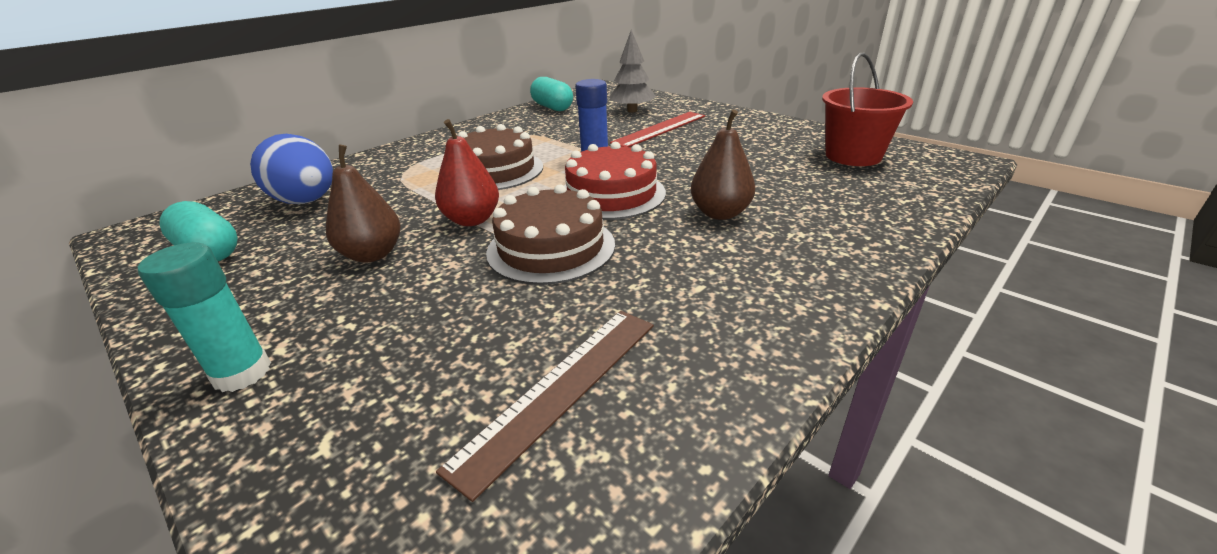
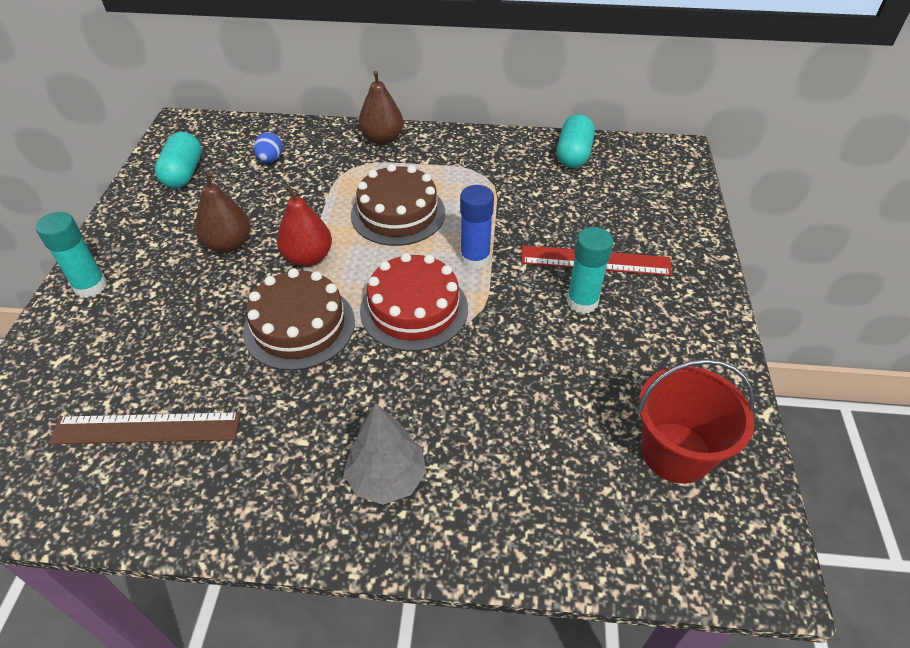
camera: 50 degrees right, 15 degrees up
blue egg [250,134,333,204] -> blue egg [254,132,283,163], size x0.49
grey tree [610,30,655,113] -> grey tree moved to [343,403,427,505]
brown pear [691,109,755,220] -> brown pear moved to [358,71,403,145]
none -> turquoise glue stick [566,227,613,314]

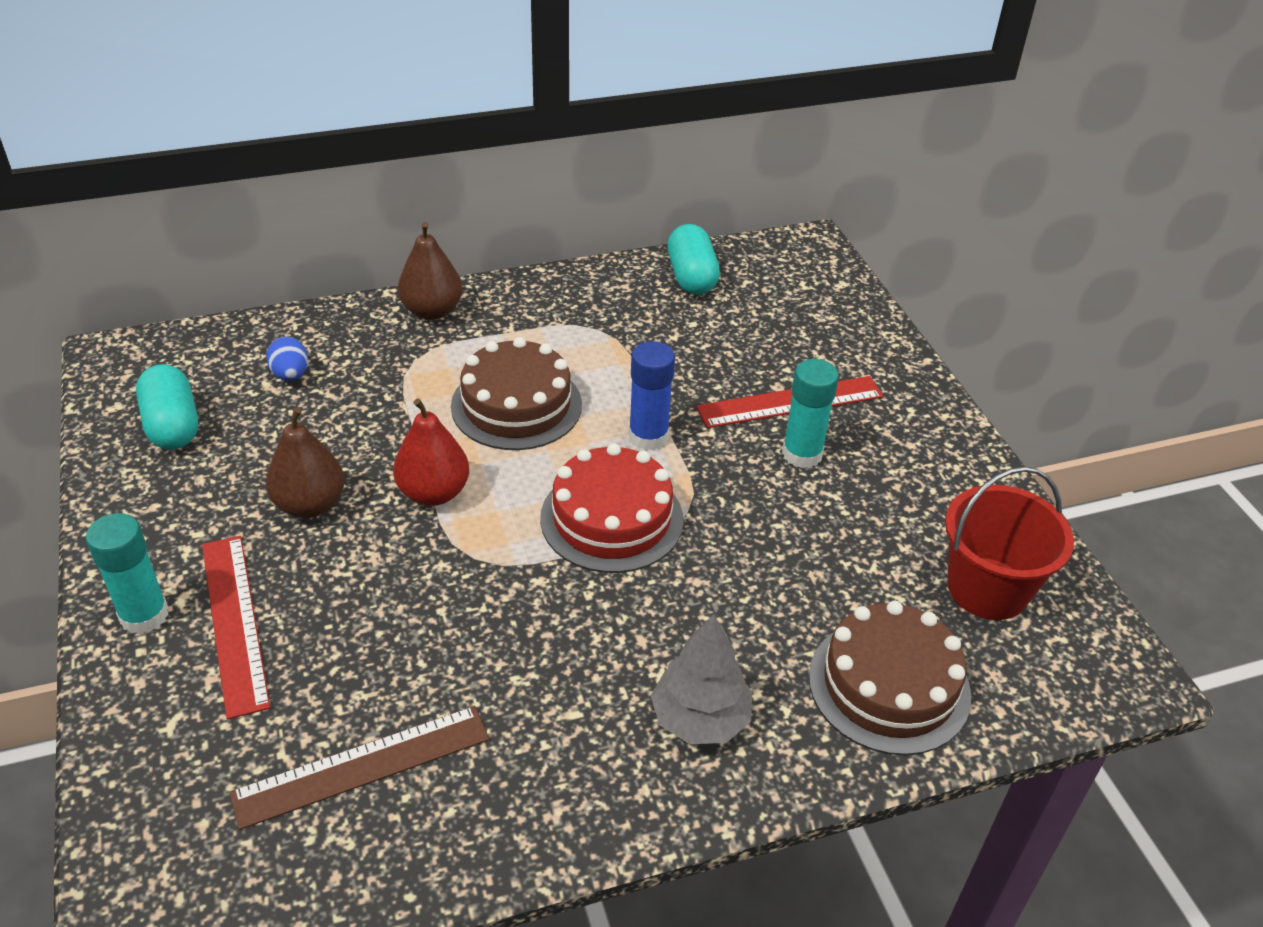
camera: 25 degrees left, 5 degrees down
brown cake [243,268,355,371] -> brown cake moved to [809,601,971,755]
none -> red ruler [202,536,271,720]

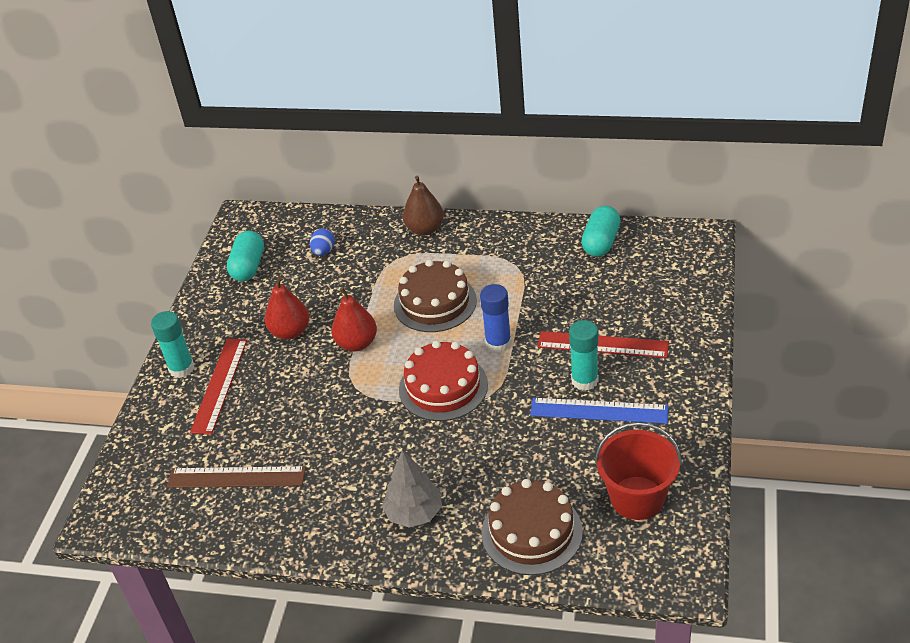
camera: 35 degrees right, 0 degrees up
brown pear [266,408,345,518] -> red pear [265,277,309,340]
none -> blue ruler [530,398,669,424]

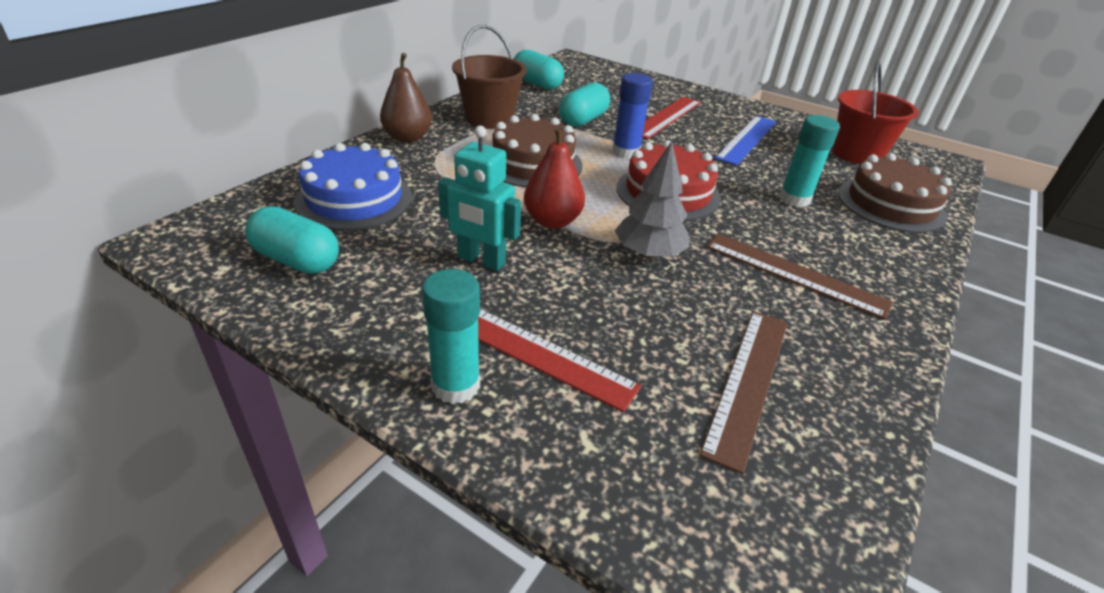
camera: 75 degrees left, 5 degrees down
red pear [265,277,309,340] -> turquoise robot [438,126,521,271]
blue egg [310,228,335,256] -> blue cake [294,143,412,230]
grey tree [382,450,442,528] -> grey tree moved to [615,141,689,259]
turquoise glue stick [569,320,599,391] -> turquoise glue stick moved to [779,115,840,208]
none -> brown bucket [452,25,527,129]
none -> turquoise capsule [559,82,610,127]
none -> brown ruler [706,234,893,320]

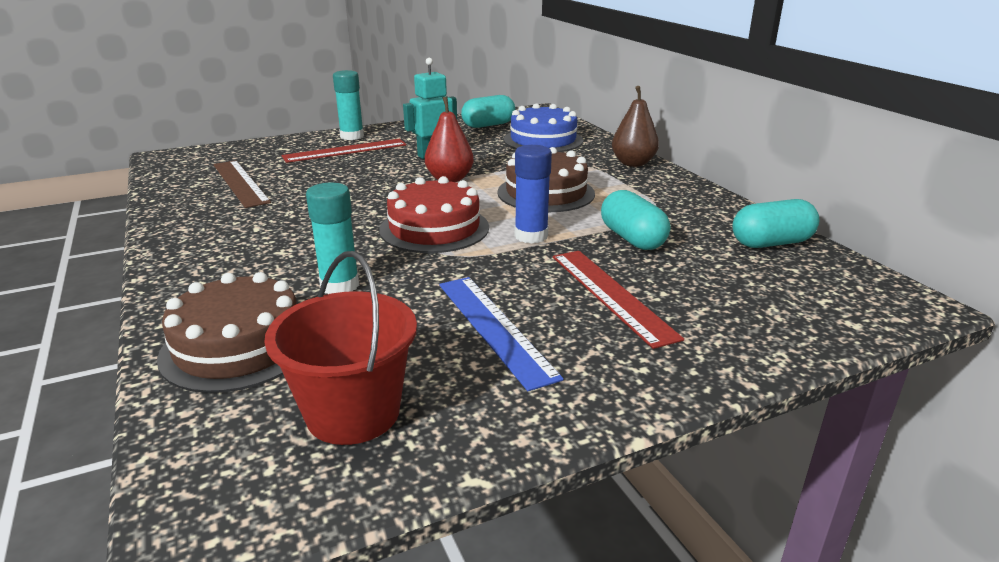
camera: 125 degrees right, 10 degrees down
brown bucket [452,25,527,129] -> none
grey tree [615,141,689,259] -> none
brown ruler [706,234,893,320] -> none

